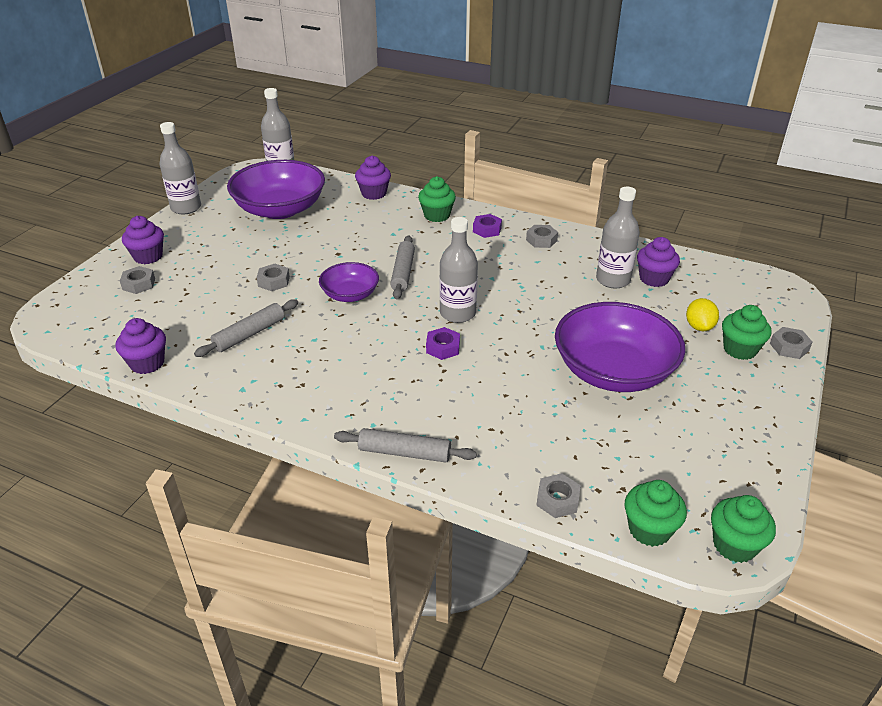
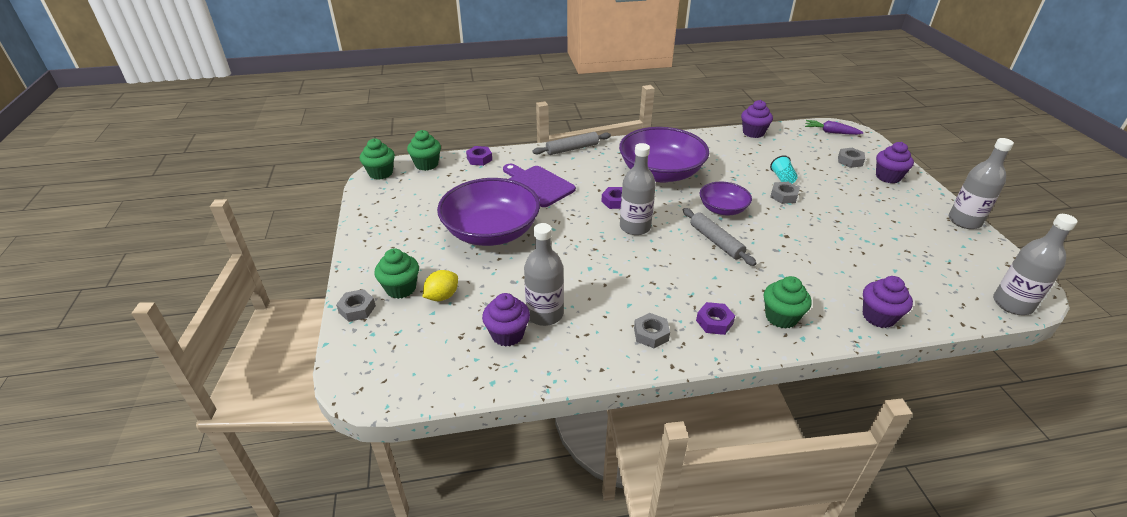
camera: 145 degrees right, 0 degrees up
grey rolling pin [194,299,298,357] -> none
purple bowl [227,160,325,219] -> purple bowl moved to [619,127,709,183]
grey nut [536,473,581,518] -> purple nut [466,146,492,166]
yellow lemon [686,298,719,331] -> yellow lemon turned 75 degrees clockwise [423,270,458,301]
none -> purple cutting board [503,164,576,207]
none -> turquoise cup [770,155,798,183]
none -> purple carrot [805,120,864,135]

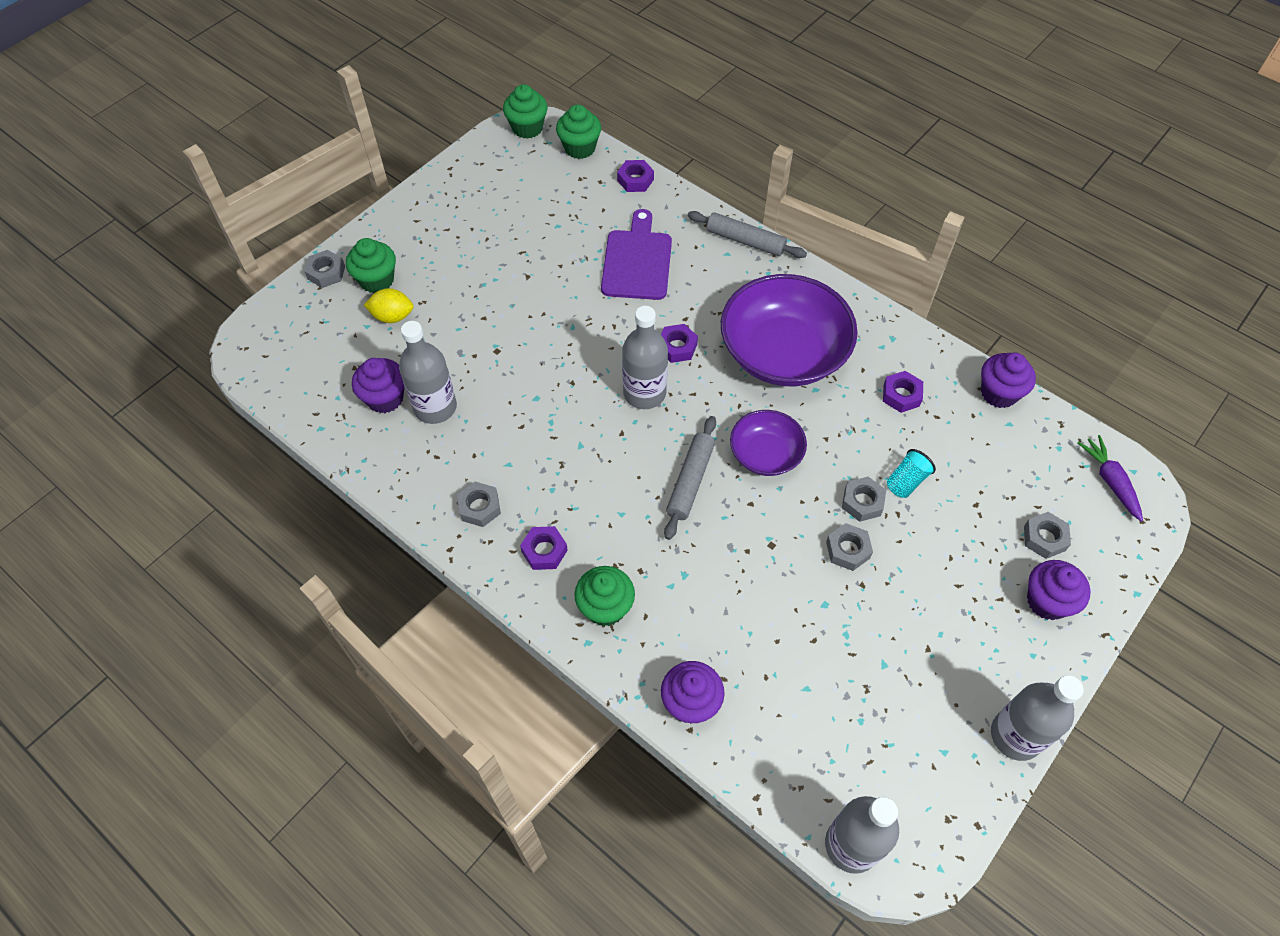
camera: 50 degrees right, 20 degrees up
purple bowl [437,178,540,246] -> none
none -> grey nut [826,523,873,571]
none -> purple nut [883,371,923,413]

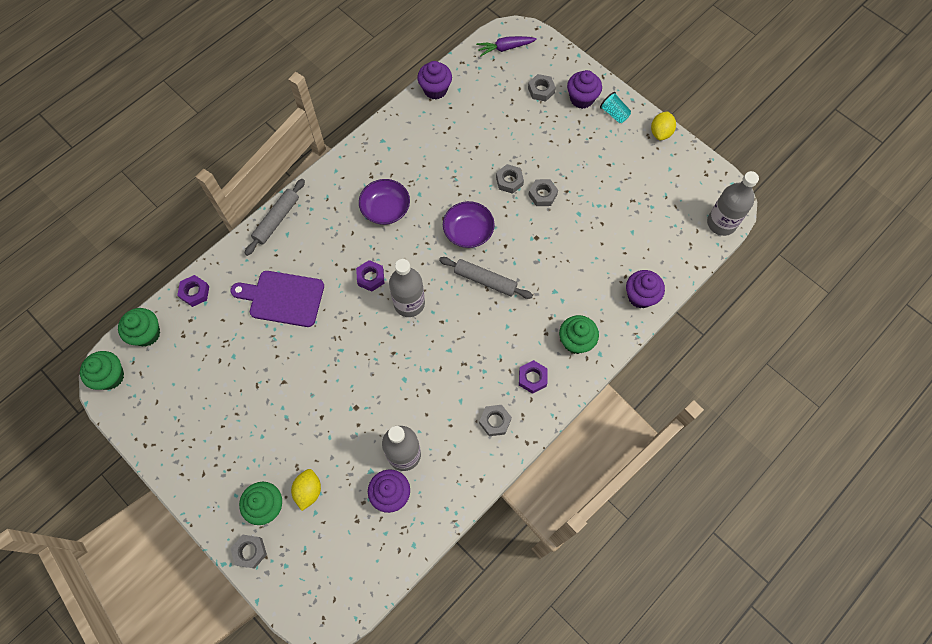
camera: 85 degrees left, 10 degrees up
purple bowl [721,274,858,386] -> purple bowl [359,179,410,225], size x0.54
purple nut [883,371,923,413] -> none
turquoise cup [887,449,936,498] -> turquoise cup moved to [600,92,631,123]
grey bottle [991,675,1084,761] -> yellow lemon [651,111,676,140]

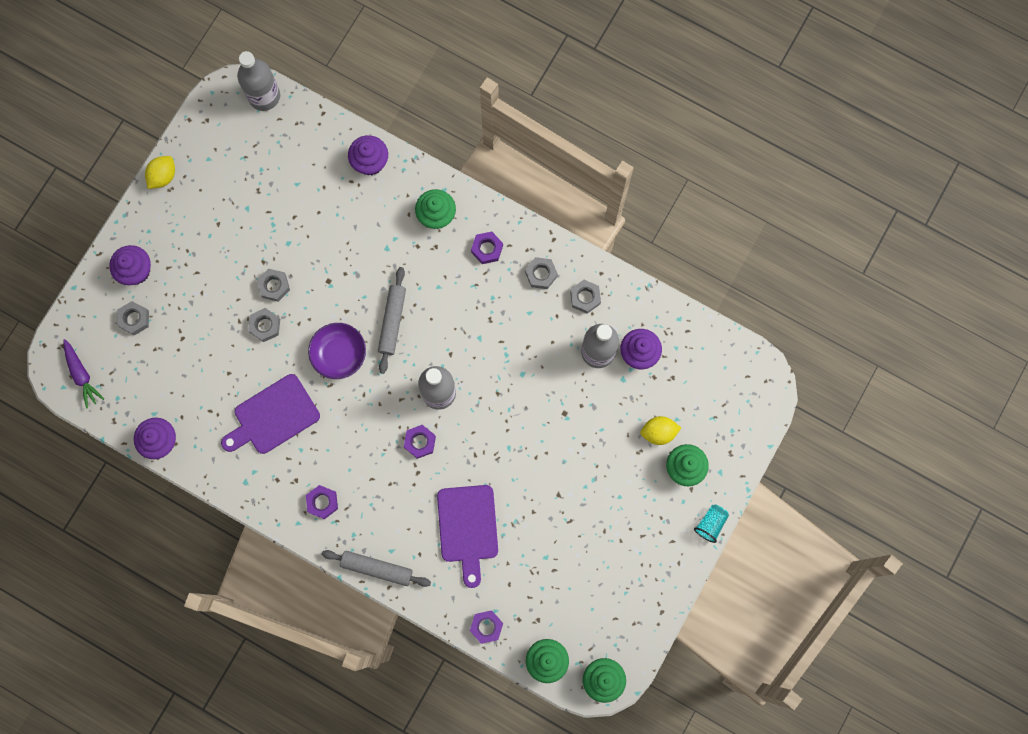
camera: 105 degrees left, 10 degrees up
grey nut [230,534,267,569] -> grey nut moved to [570,280,601,314]
purple bowl [359,179,410,225] -> none
turquoise cup [600,92,631,123] -> turquoise cup moved to [694,505,729,543]
yellow lemon [651,111,676,140] -> yellow lemon turned 60 degrees counterclockwise [145,156,175,189]
none -> purple cutting board [221,374,320,454]
none -> purple nut [306,485,338,519]

